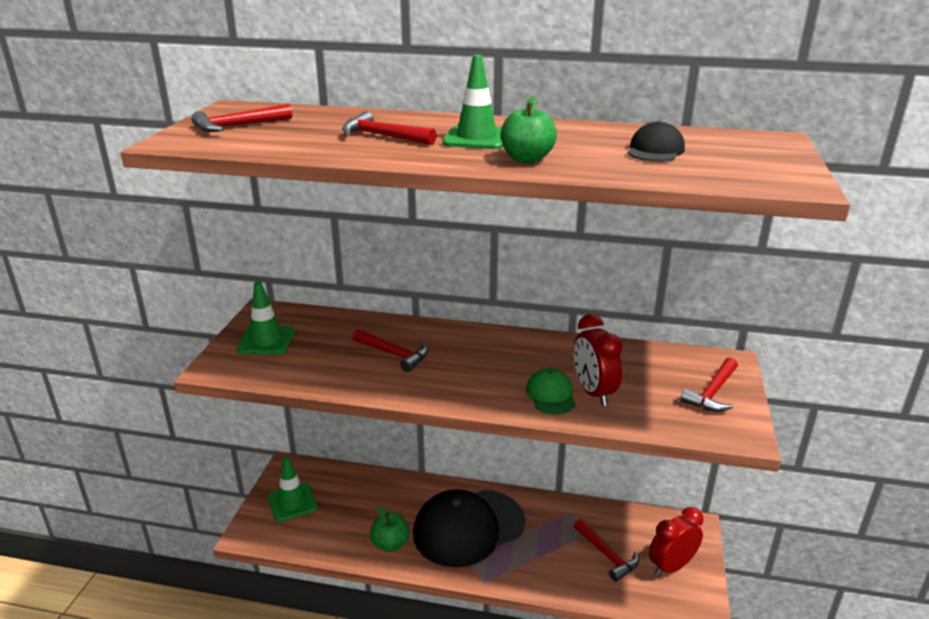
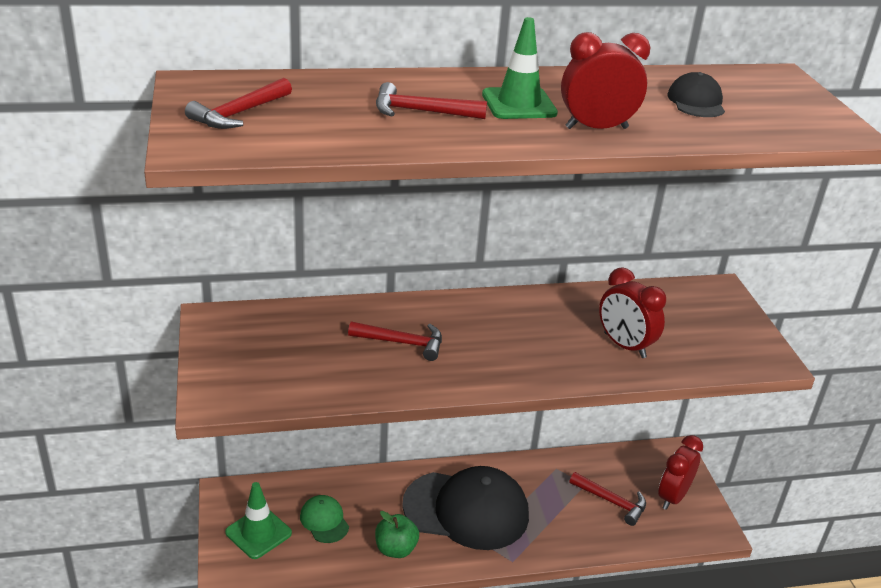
camera: 25 degrees left, 5 degrees up
green traffic cone [237,281,295,355] -> none
black cap [413,489,525,567] -> black cap turned 120 degrees counterclockwise [402,466,529,550]
green apple [501,97,557,163] -> red clock [561,32,650,129]
green cap [526,368,576,414] -> green cap moved to [300,495,349,543]
red hammer [680,358,738,412] -> none

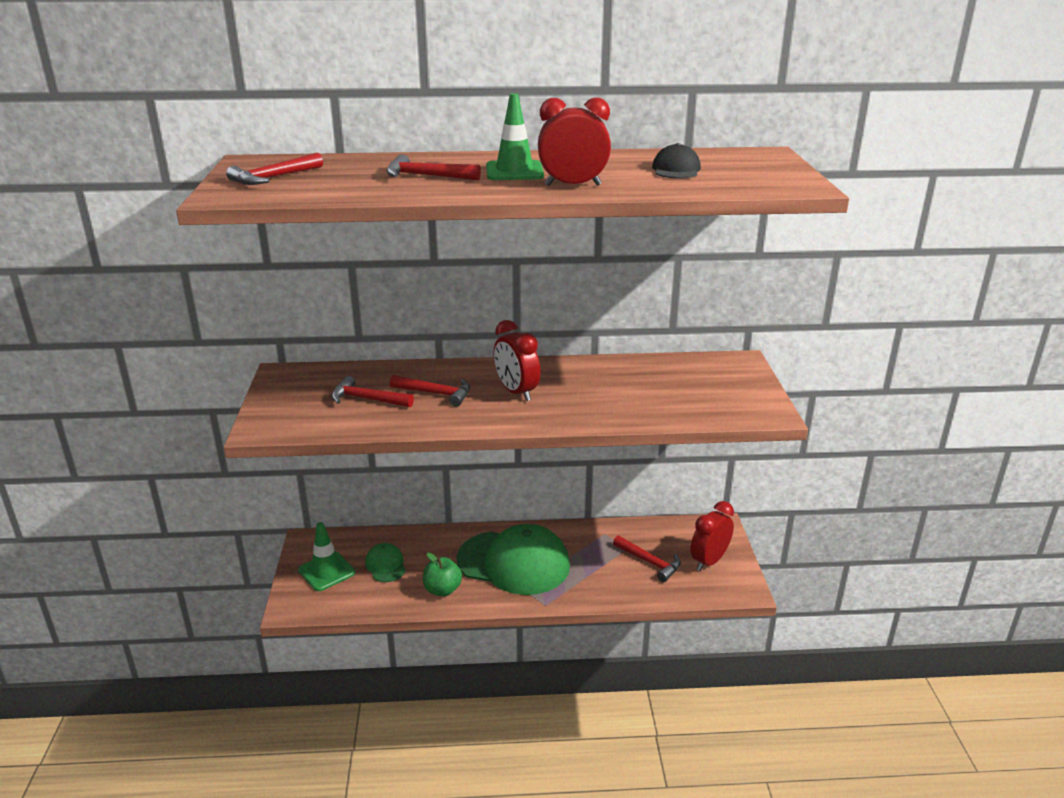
camera: 10 degrees right, 5 degrees down
black cap [402,466,529,550] -> green cap [457,524,570,595]
red clock [599,267,666,358] -> red clock moved to [493,320,541,401]
none -> red hammer [331,376,414,408]

